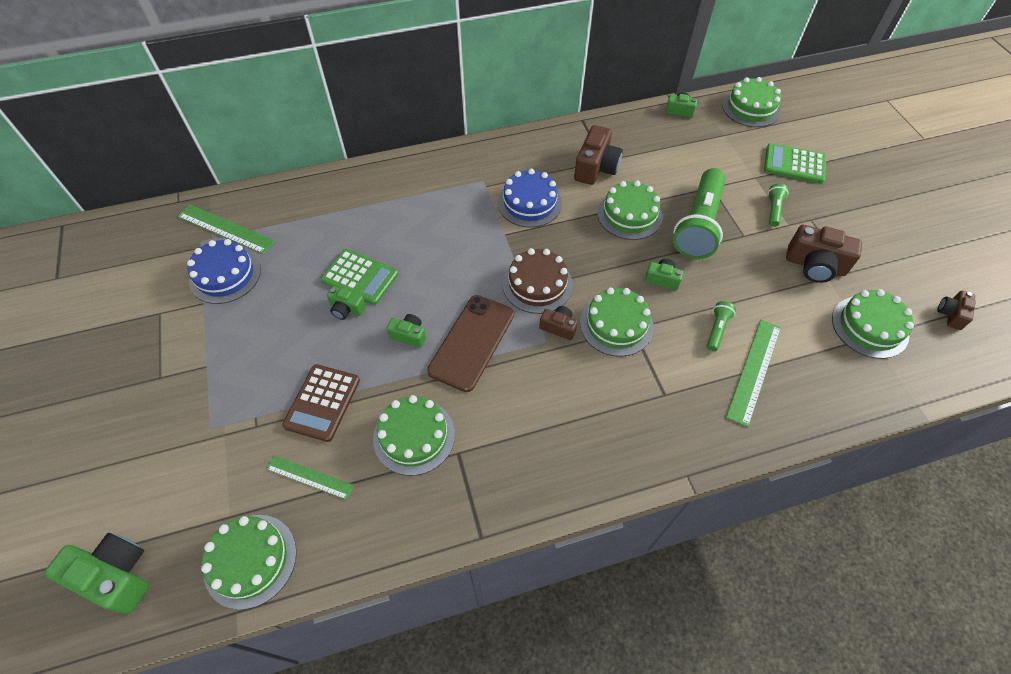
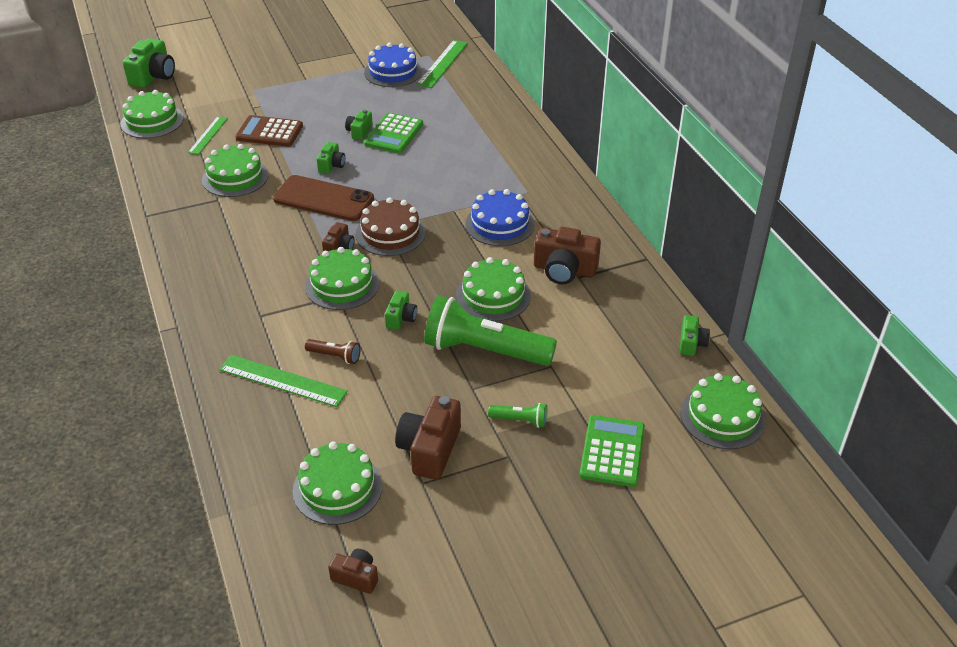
camera: 85 degrees right, 15 degrees down
green flashlight [707,301,736,351] -> brown flashlight [305,339,360,364]

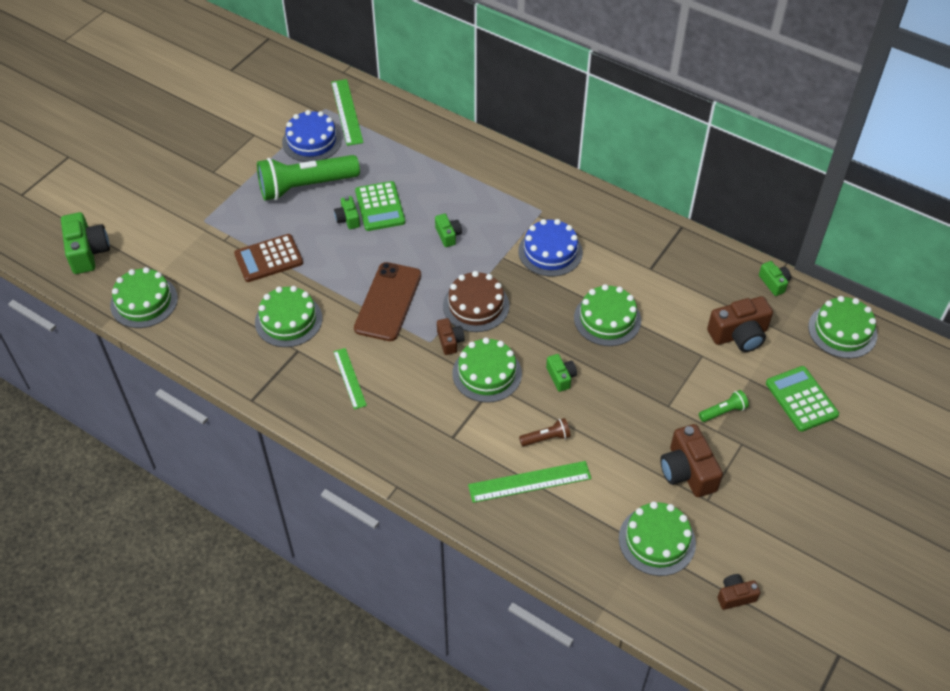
camera: 35 degrees left, 10 degrees up
green ruler [188,116,228,155] -> green ruler moved to [333,348,367,410]
brown phone [273,175,374,221] -> brown phone turned 60 degrees counterclockwise [354,262,421,341]
green camera [317,142,345,174] -> green camera moved to [435,214,462,247]
green flashlight [424,296,557,366] -> green flashlight moved to [257,155,360,200]
brown camera [534,227,601,284] -> brown camera moved to [707,296,773,352]

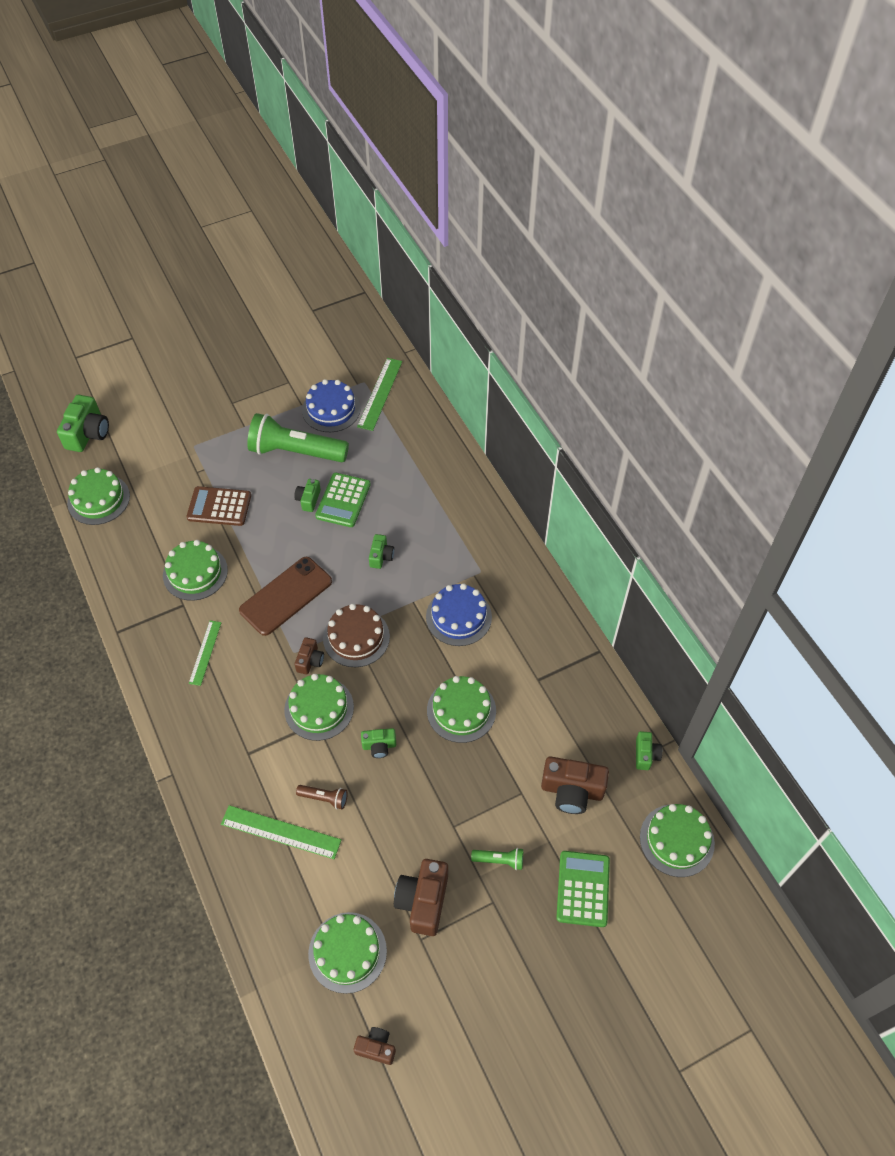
camera: 30 degrees right, 5 degrees up
green camera [546,354,577,392] -> green camera turned 75 degrees clockwise [361,728,396,758]

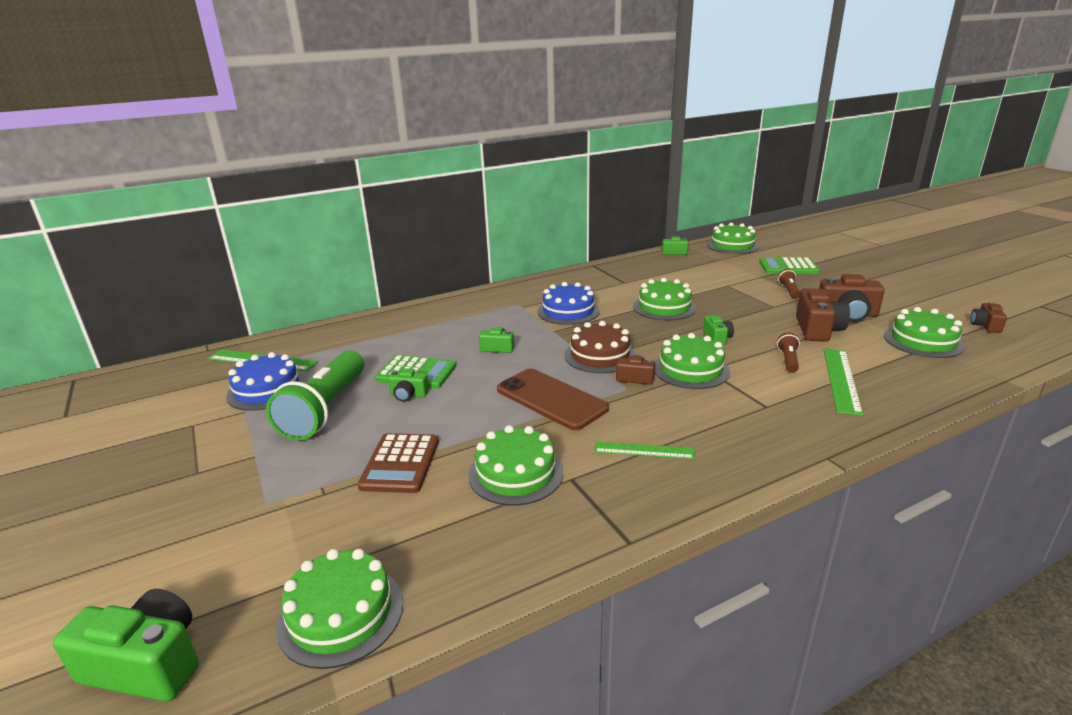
camera: 90 degrees left, 30 degrees down
green flashlight [471,848,523,870] -> brown flashlight [778,269,800,298]
brown camera [541,757,609,814] -> brown camera moved to [796,288,850,342]

